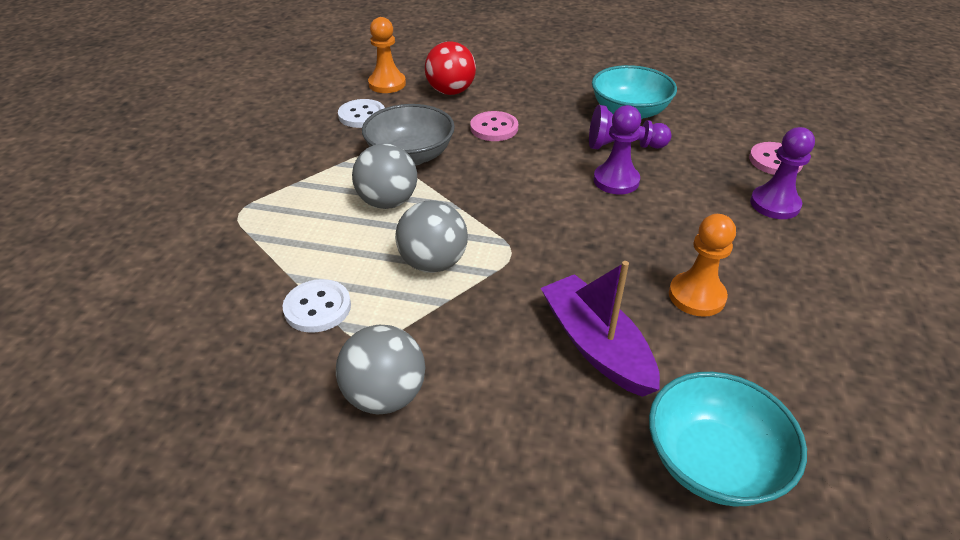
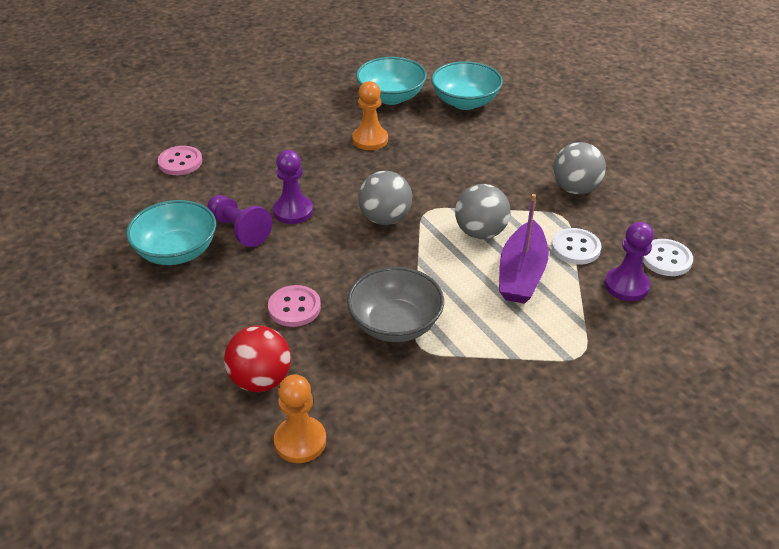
camera: 135 degrees left, 0 degrees up
white button [338,99,385,128] -> white button moved to [642,239,693,276]
grey ball [352,143,417,209] -> grey ball moved to [358,171,412,225]
purple boat [541,261,660,397] -> purple boat moved to [499,194,549,304]
purple pawn [750,127,815,219] -> purple pawn moved to [605,222,654,301]
none -> turquoise bowl [356,57,427,105]

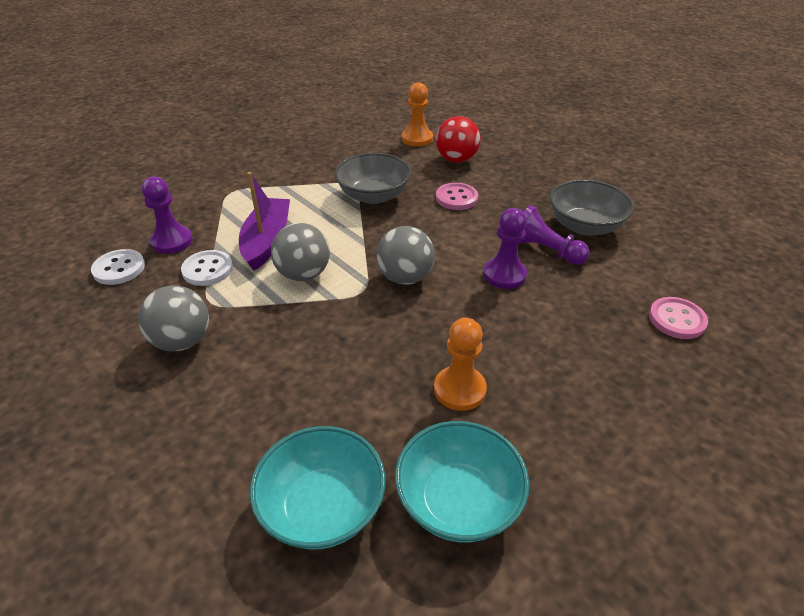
camera: 170 degrees right, 0 degrees up
turquoise bowl [126,200,216,265] -> grey bowl [550,180,634,236]

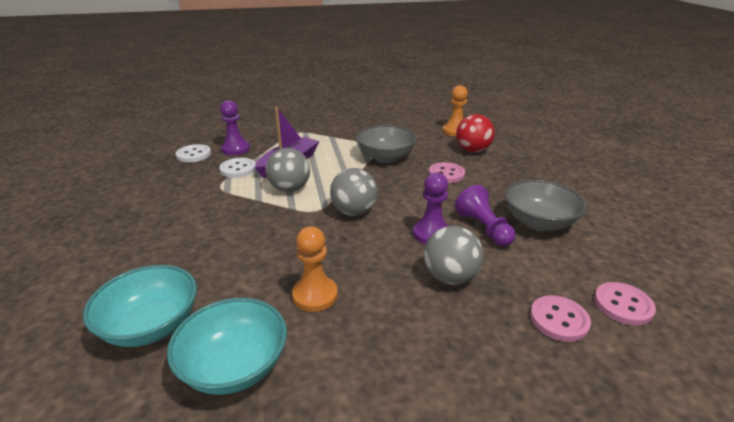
camera: 30 degrees right, 10 degrees down
grey ball [138,285,209,352] -> grey ball moved to [424,226,484,285]
none -> pink button [594,282,656,326]

